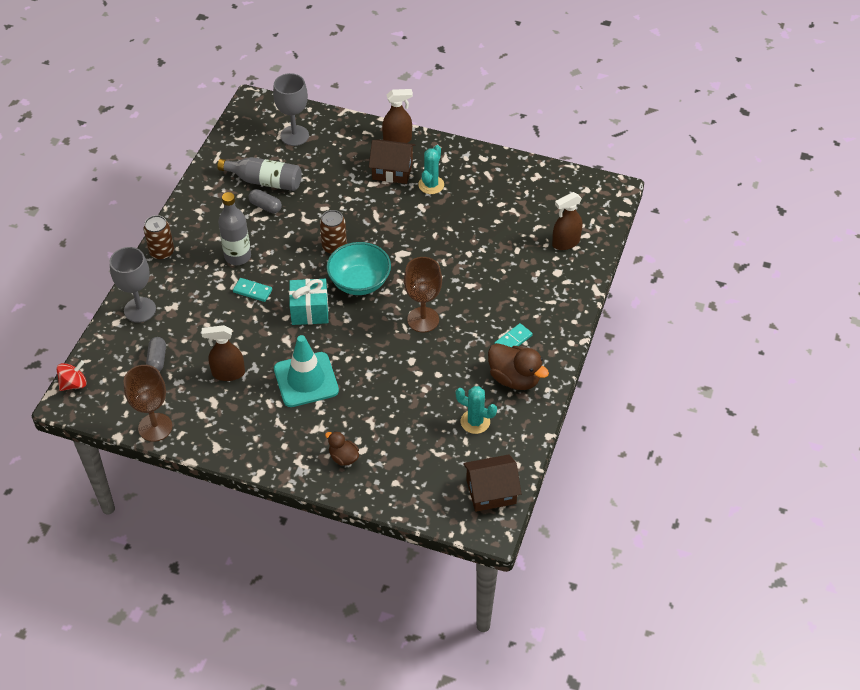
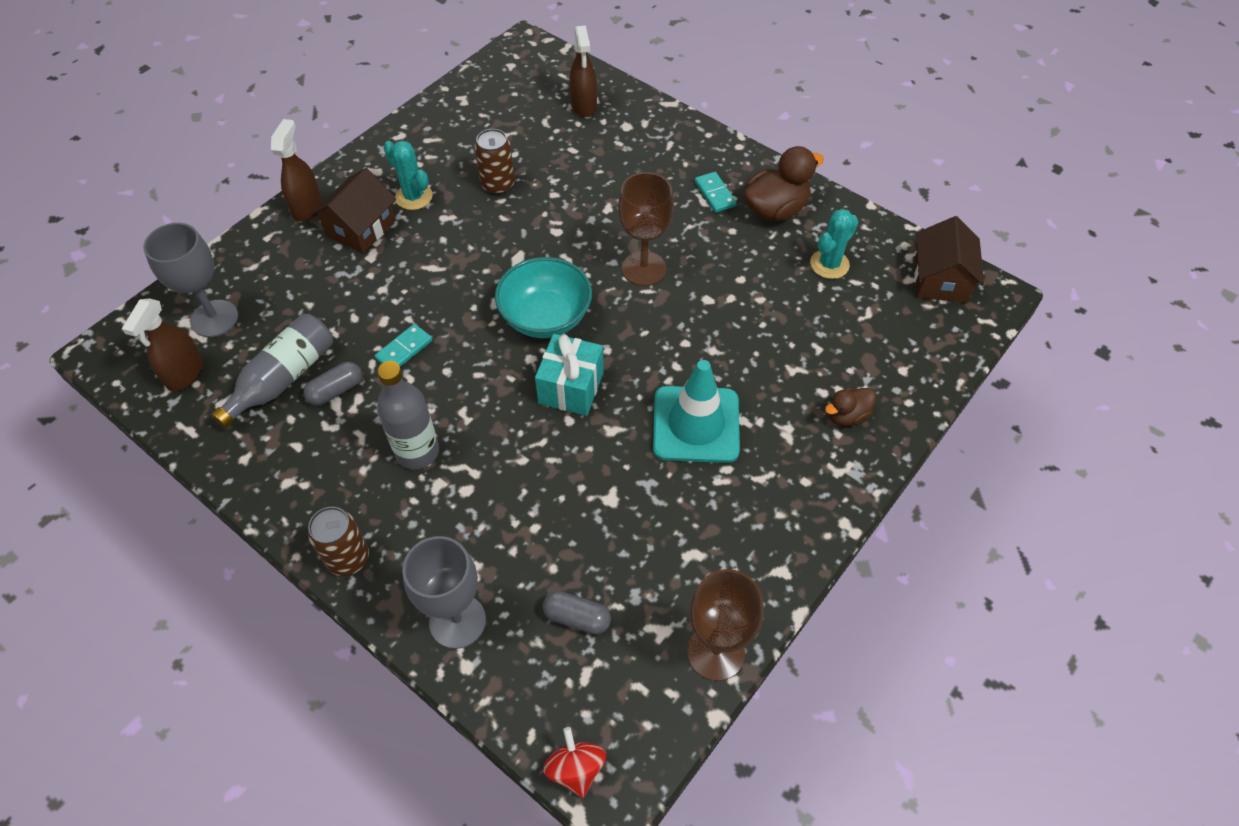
camera: 70 degrees left, 5 degrees up
brown spray bottle [201,325,245,381] -> brown spray bottle moved to [122,298,203,392]
turquoise domino [233,278,272,302] -> turquoise domino moved to [374,324,432,367]
brown can [320,210,347,254] -> brown can moved to [475,129,515,195]

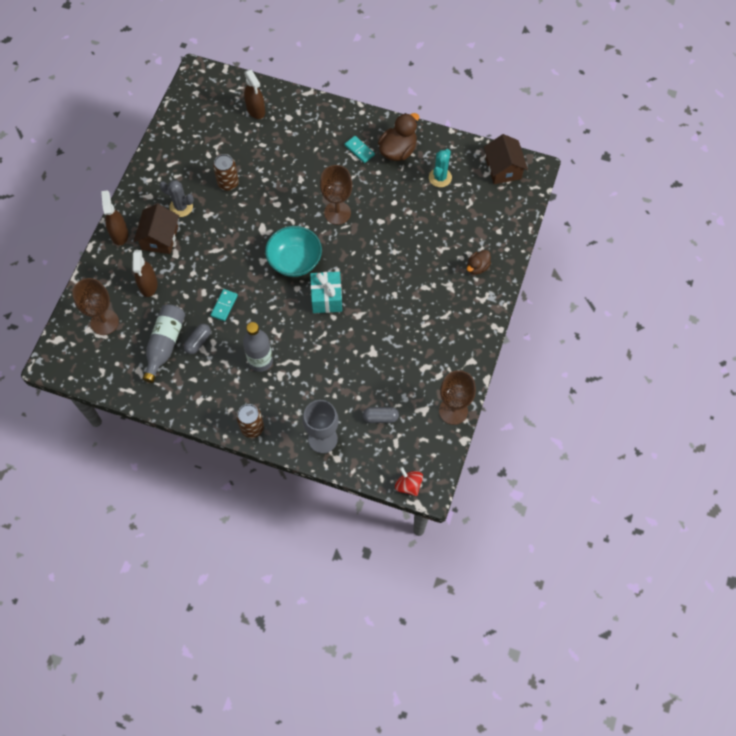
camera: 20 degrees left, 10 degrees up
brown spray bottle [122,298,203,392] -> brown spray bottle moved to [133,250,158,297]
grey goblet [143,223,238,337] -> brown goblet [72,278,119,335]
turquoise cactus [383,141,433,210] -> grey cactus [159,180,194,217]
turquoise traffic cone [653,360,740,463] -> none

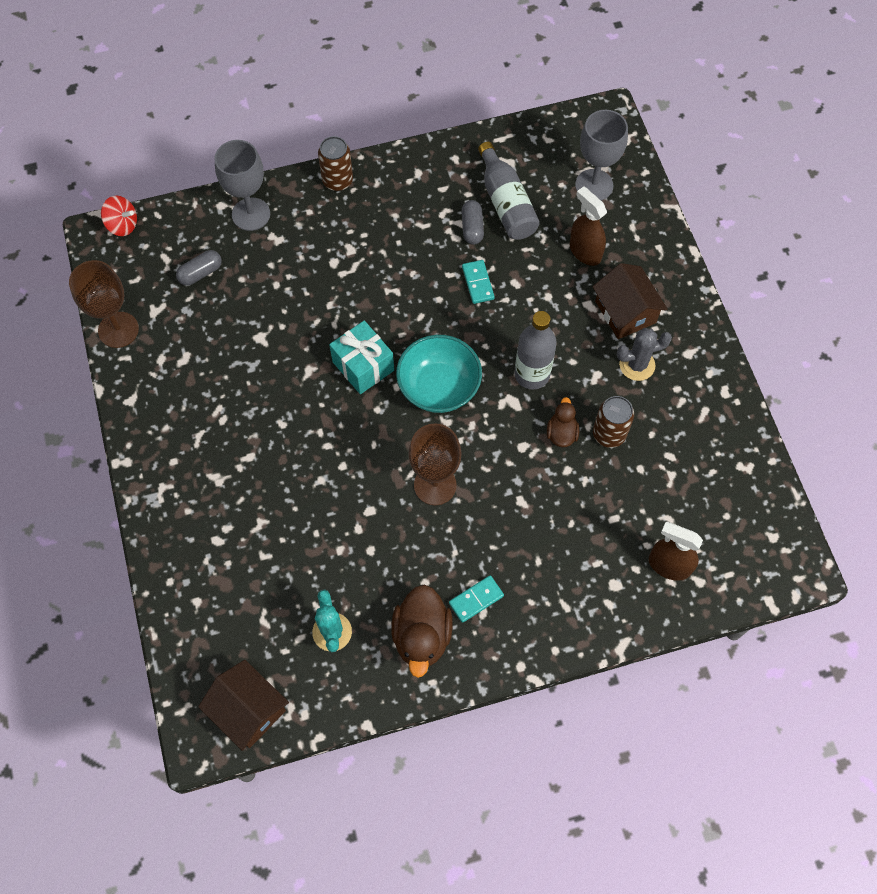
camera: 145 degrees right, 0 degrees up
brown goblet [72,278,119,335] -> grey goblet [575,110,628,201]
brown spray bottle [101,190,128,246] -> none
grey bottle [243,322,273,372] -> grey bottle moved to [515,311,557,390]
turquoise domino [345,136,375,163] -> turquoise domino turned 45 degrees counterclockwise [449,575,504,623]
brown duck [467,250,491,275] -> brown duck moved to [547,397,579,447]

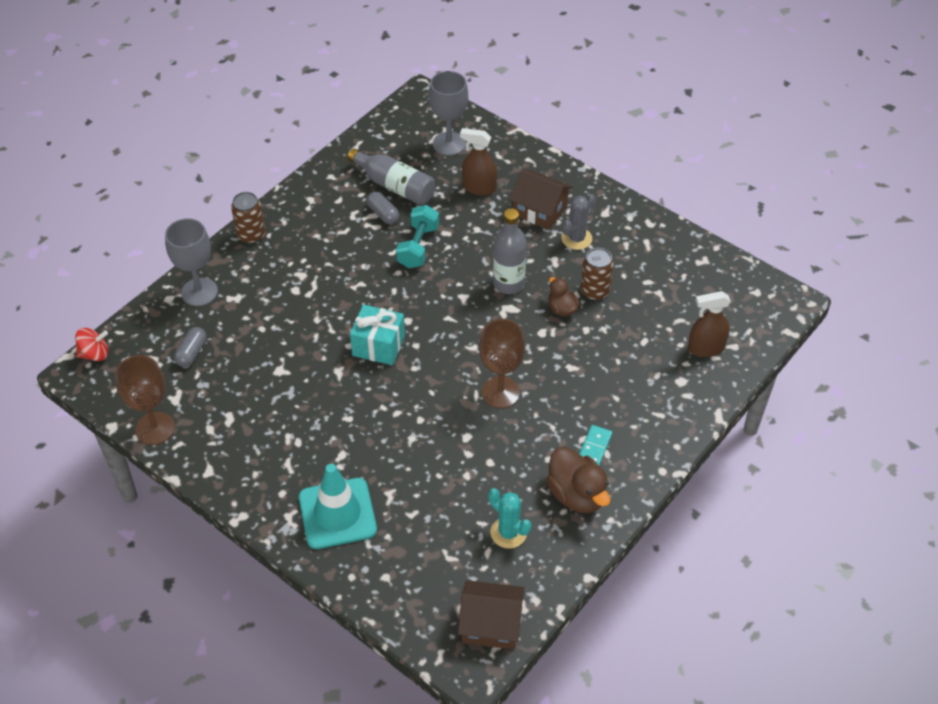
camera: 35 degrees left, 15 degrees down
turquoise bowl [396,335,482,413] -> none
turquoise domino [462,260,495,304] -> turquoise dumbbell [396,205,439,268]
none -> turquoise traffic cone [299,464,377,549]

